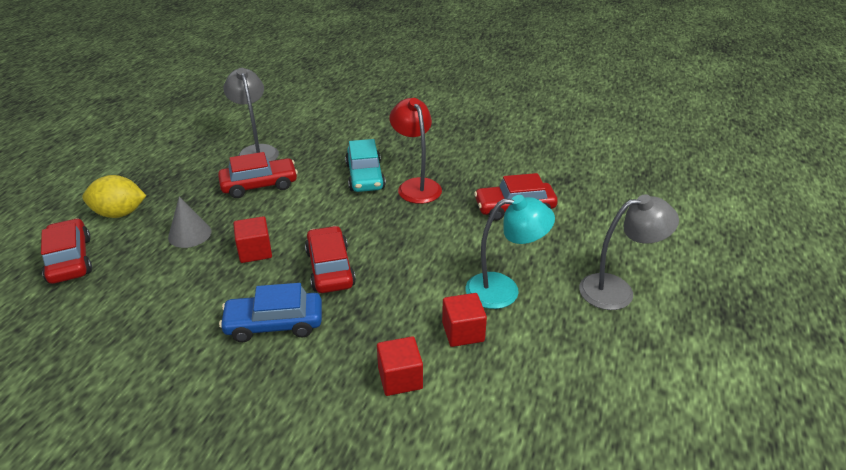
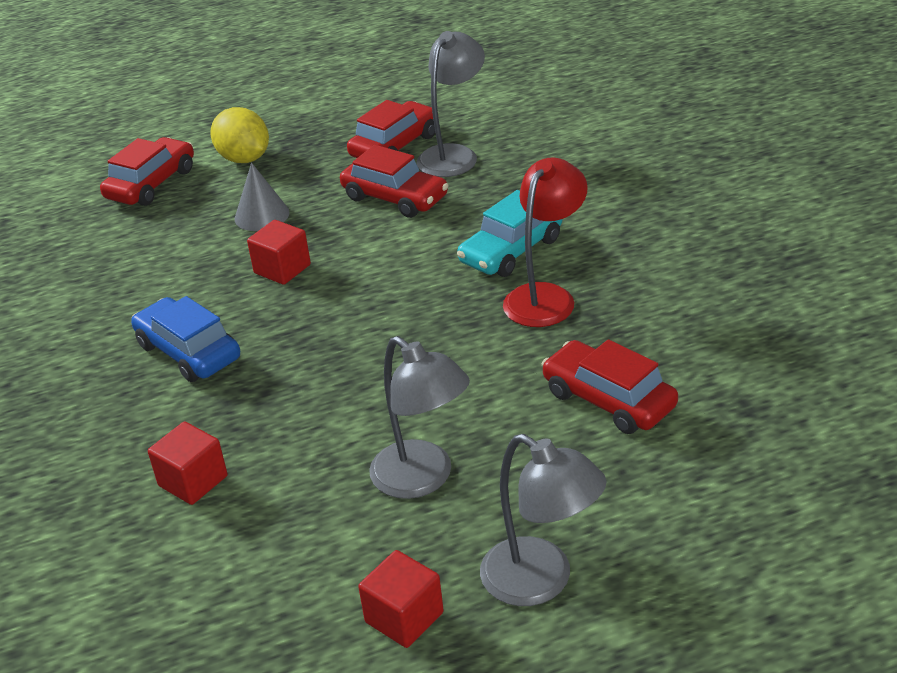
camera: 55 degrees right, 0 degrees up
red car [305,226,356,293] -> red car moved to [347,100,435,158]
red cube [442,293,487,347] -> red cube moved to [358,550,444,648]
turquoise lamp [466,195,555,309] -> grey lamp [369,336,470,499]

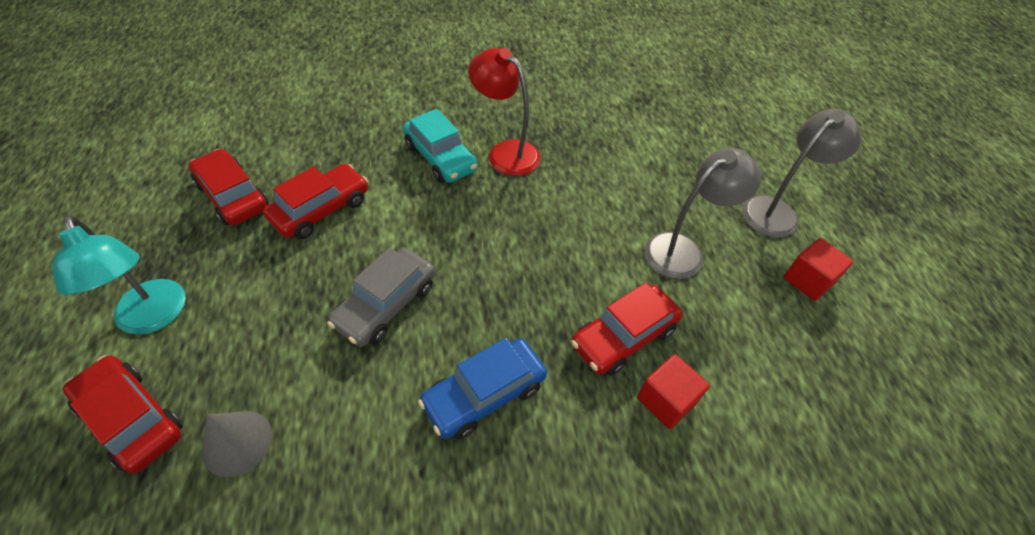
camera: 85 degrees left, 15 degrees up
yellow lemon [210,107,269,163] -> turquoise lamp [52,216,186,334]
grey cone [235,163,290,231] -> grey cone moved to [202,411,272,477]
red cube [247,220,311,285] -> grey car [327,248,435,347]
grey lamp [417,31,485,177] -> none
red car [542,339,678,434] -> red car moved to [571,283,683,376]

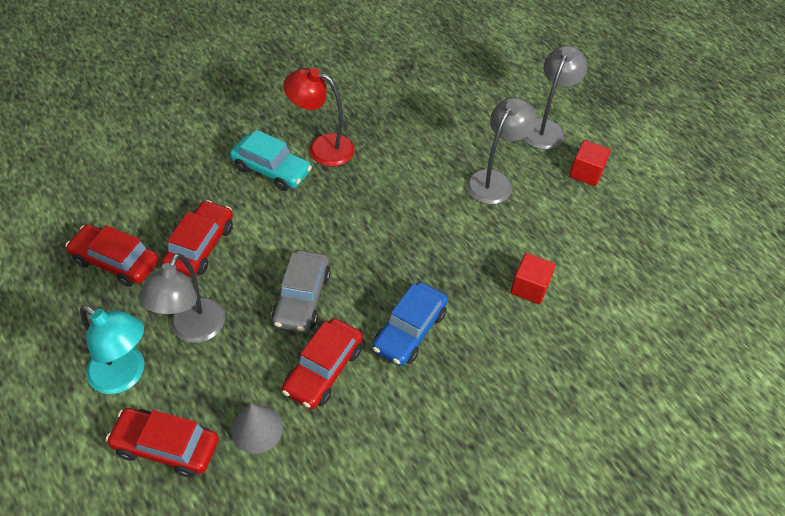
camera: 25 degrees left, 0 degrees up
red car [571,283,683,376] -> red car moved to [282,318,363,409]
none -> grey lamp [138,253,225,343]

